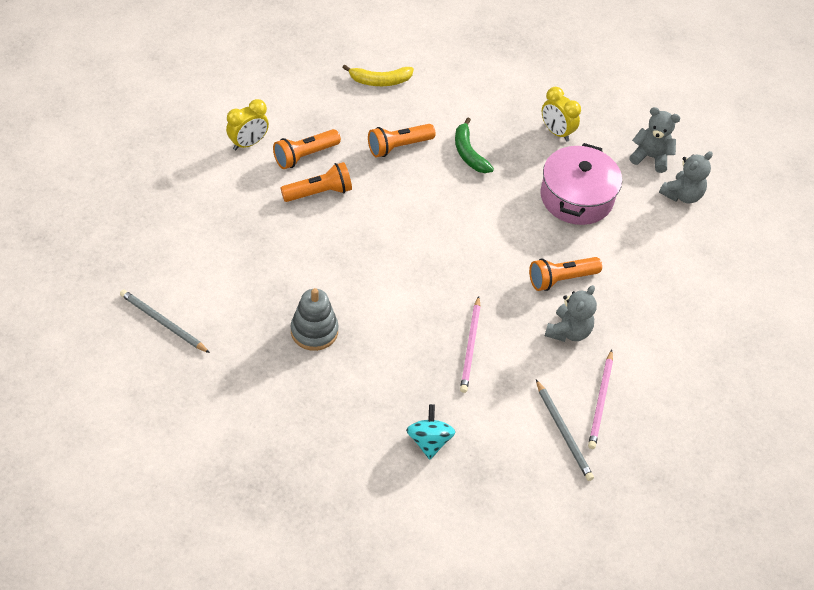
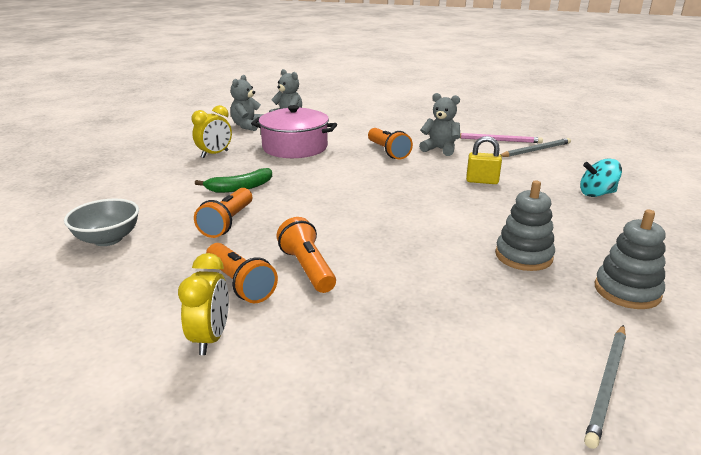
camera: 90 degrees left, 25 degrees down
yellow clock [226,99,269,150] -> yellow clock turned 45 degrees clockwise [178,253,229,355]
yellow banana [342,65,414,86] -> grey bowl [64,198,139,246]
orange flashlight [368,124,436,157] -> orange flashlight turned 45 degrees clockwise [194,188,252,238]
pink pencil [460,296,481,393] -> yellow padlock [466,136,502,184]
none -> grey stacking toy [595,210,666,309]

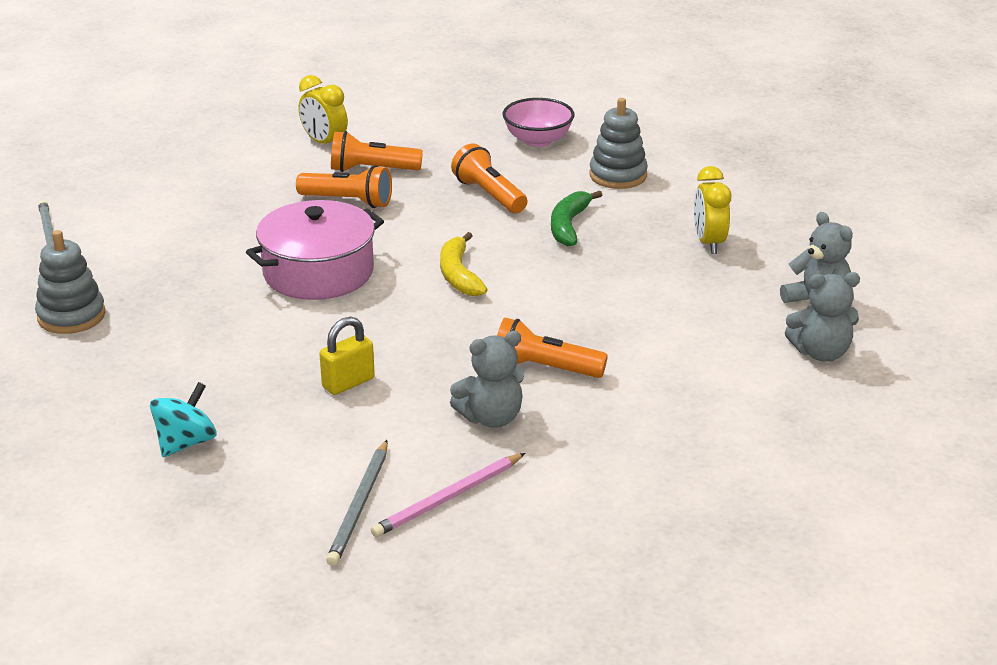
camera: 130 degrees right, 5 degrees up
grey bowl [64,198,139,246] -> pink bowl [503,98,575,147]
pink pot [251,105,337,158] -> pink pot moved to [246,200,384,300]
grey stacking toy [495,180,555,271] -> grey stacking toy moved to [589,98,648,189]
none -> yellow banana [440,232,488,296]

